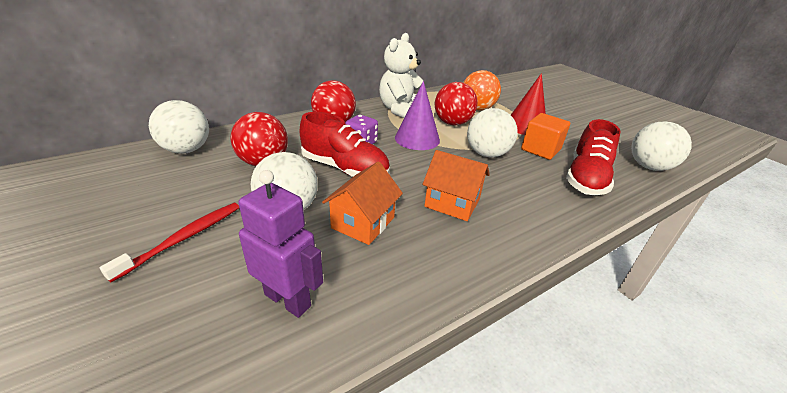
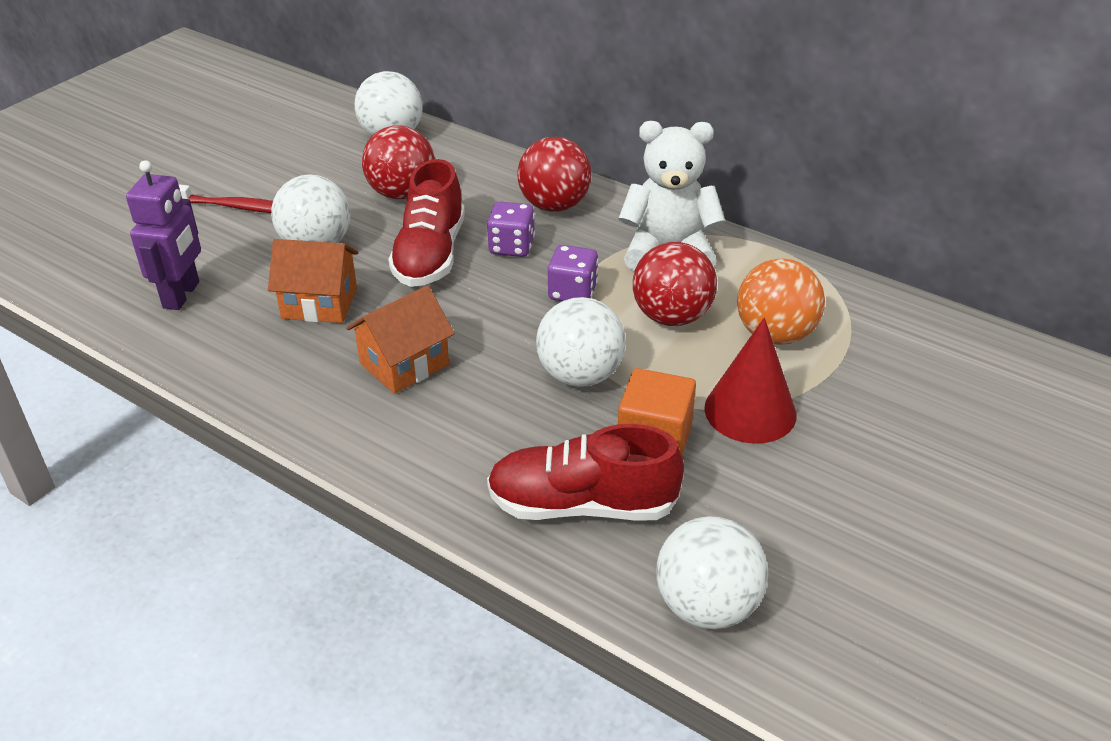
camera: 70 degrees right, 5 degrees up
purple cone [395,81,440,150] -> purple dice [548,245,599,301]
orange house [422,150,490,221] -> orange house turned 45 degrees clockwise [346,285,455,394]

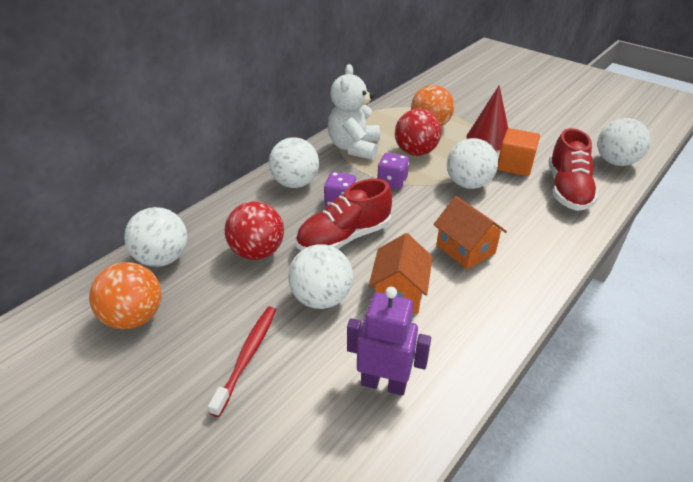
camera: 85 degrees left, 0 degrees up
red shoe [388,159,465,287] -> red shoe turned 135 degrees clockwise [296,179,392,251]
red ball [518,137,592,212] -> white ball [269,137,319,188]
none -> orange ball [89,262,162,330]

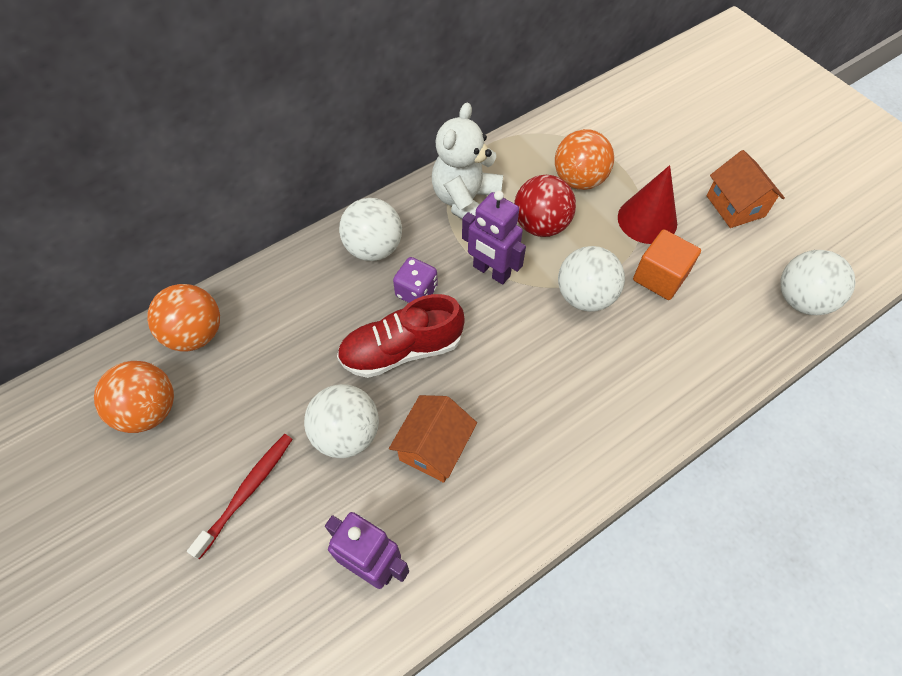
camera: 15 degrees right, 20 degrees up
white ball [124,207,187,267] -> orange ball [147,284,220,351]
red ball [225,201,284,260] -> none
purple dice [377,152,409,189] -> purple robot [462,190,526,284]
orange house [433,196,507,270] -> orange house moved to [706,150,785,228]
red shoe [549,128,598,211] -> none

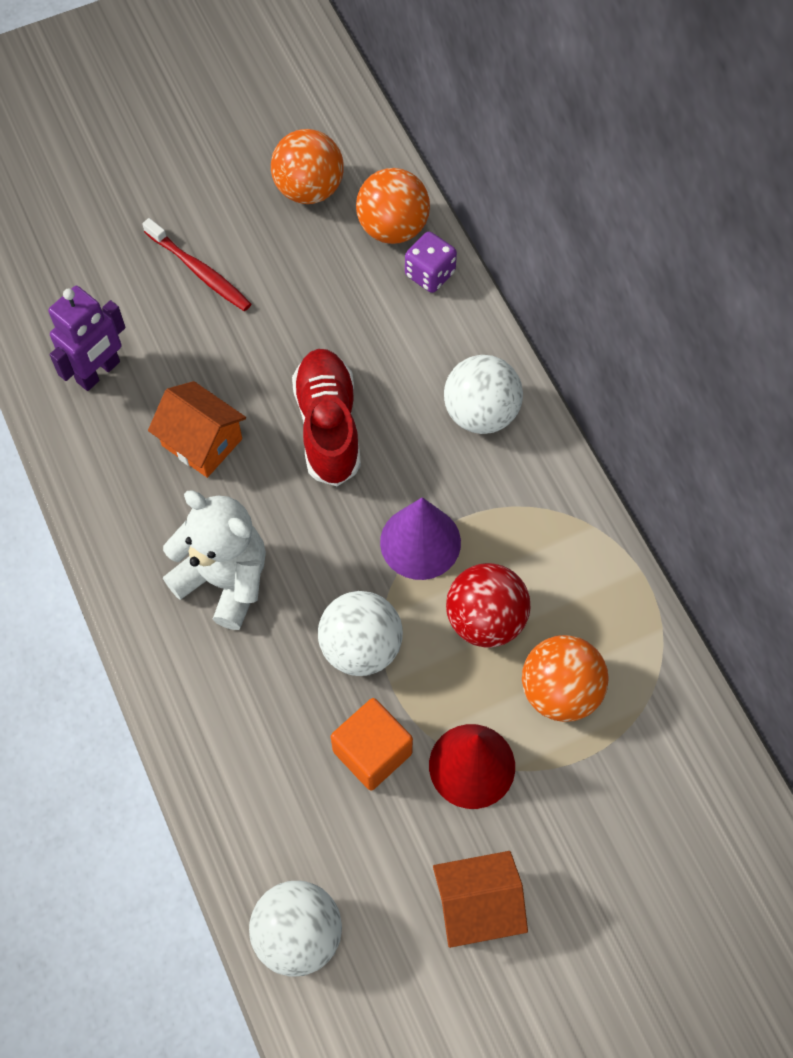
camera: 100 degrees right, 5 degrees up
white ball [304,384,379,458] -> none
purple dice [393,257,438,303] -> purple dice moved to [405,232,457,293]
white teddy bear [432,103,503,219] -> white teddy bear moved to [163,490,266,630]
purple robot [462,190,526,284] -> purple cone [380,497,461,580]

